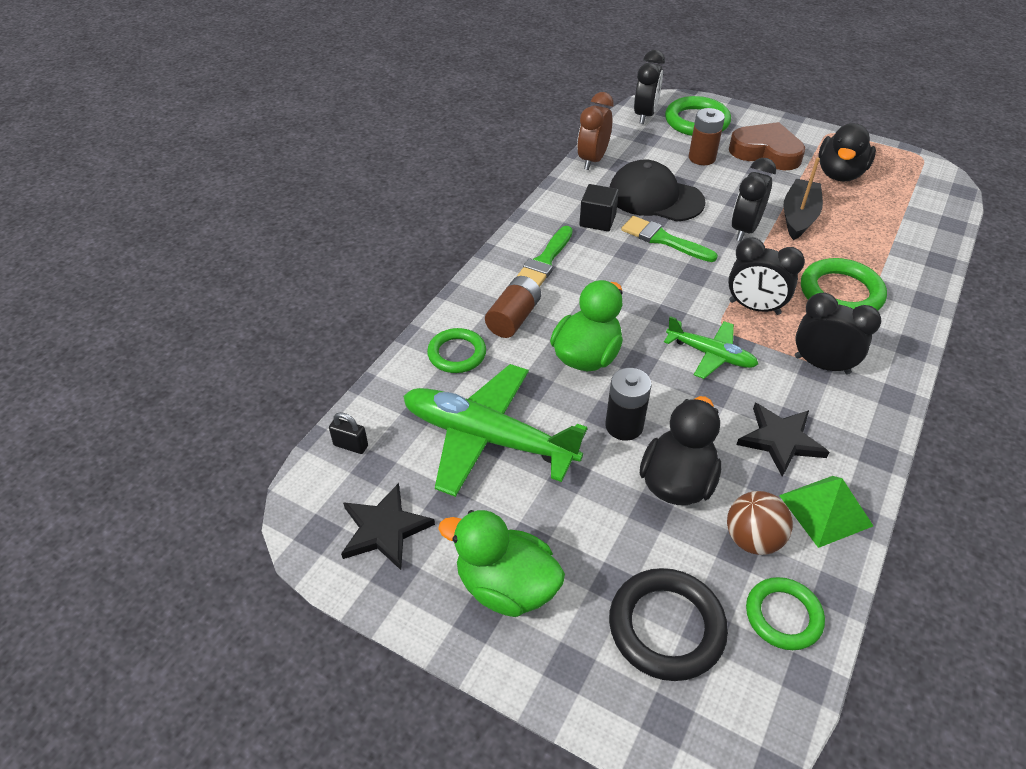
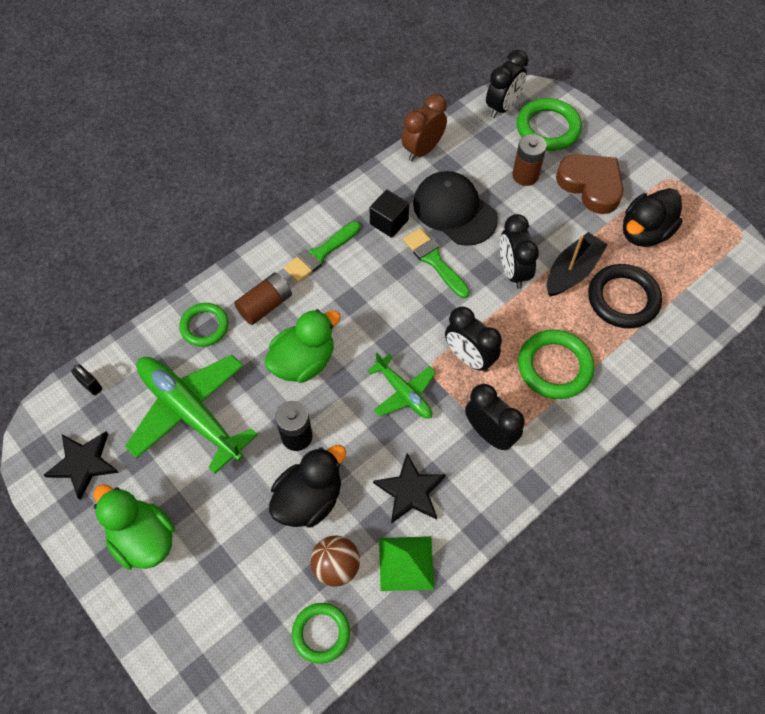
camera: 20 degrees right, 15 degrees up
black ring [609,568,728,681] -> black ring moved to [588,264,662,328]
black clock [731,158,776,241] -> black clock turned 60 degrees counterclockwise [500,214,539,289]

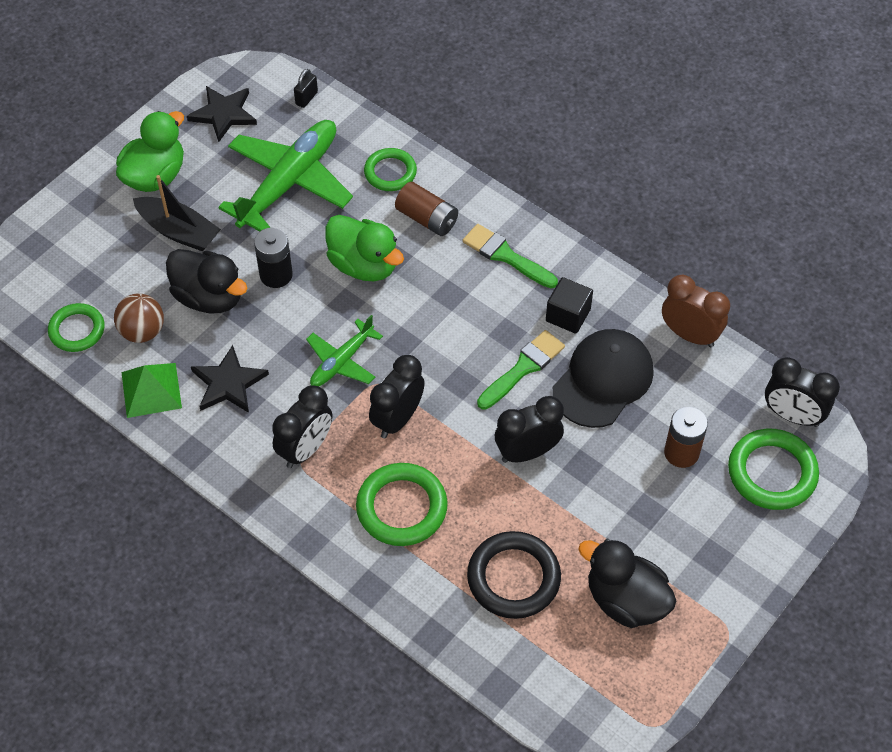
camera: 80 degrees right, 5 degrees down
black boat [547,232,608,297] -> black boat moved to [133,175,221,252]
brown heart [556,154,623,214] -> none

